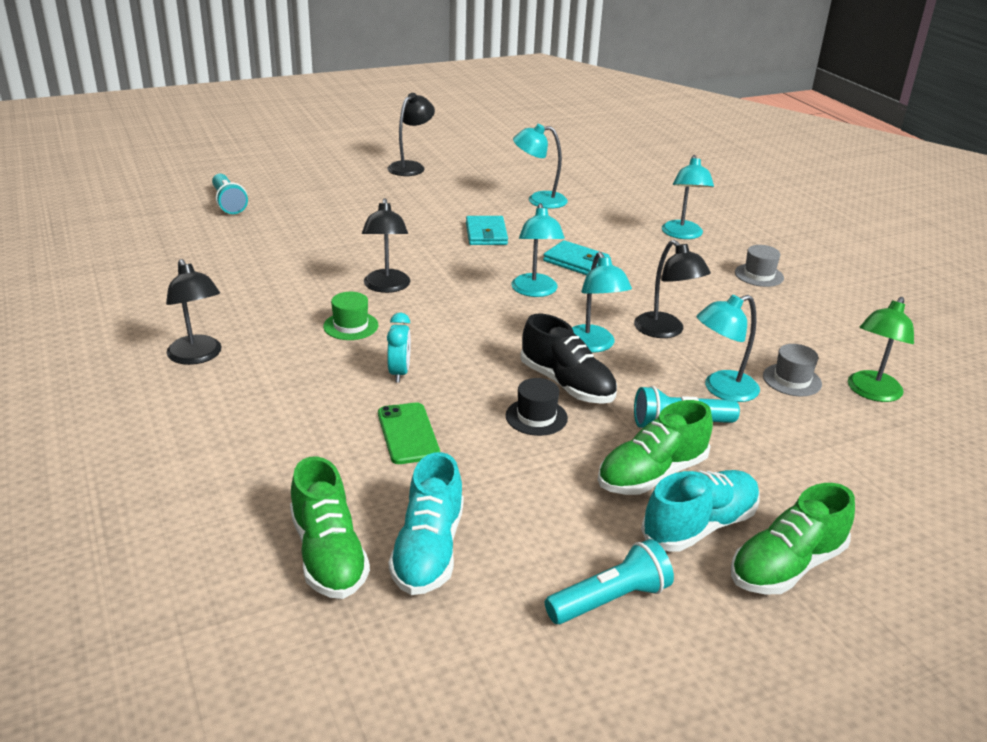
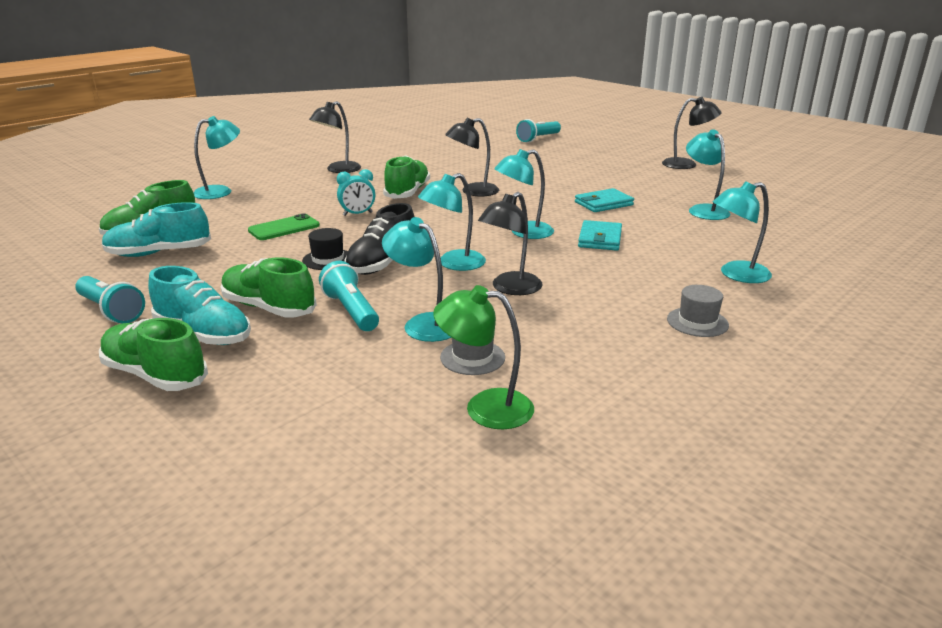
camera: 70 degrees right, 5 degrees down
green hat [323,292,378,340] -> green shoe [383,156,430,199]
none -> turquoise lamp [193,116,240,199]

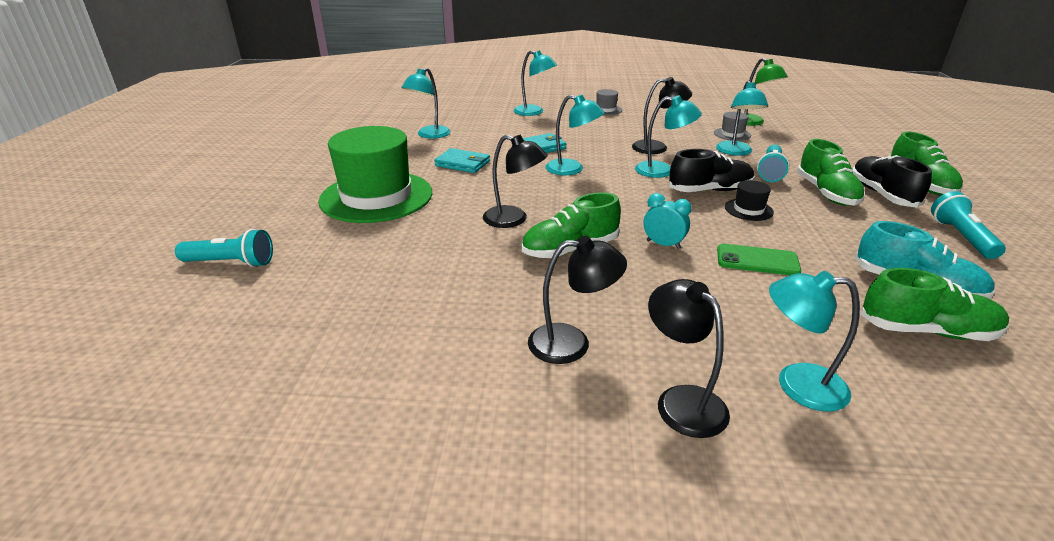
camera: 130 degrees left, 5 degrees up
turquoise shoe [148,266,251,345] -> black shoe [852,155,932,208]
black lamp [662,97,722,169] -> black lamp moved to [648,279,730,438]
none -> green hat [318,126,432,223]

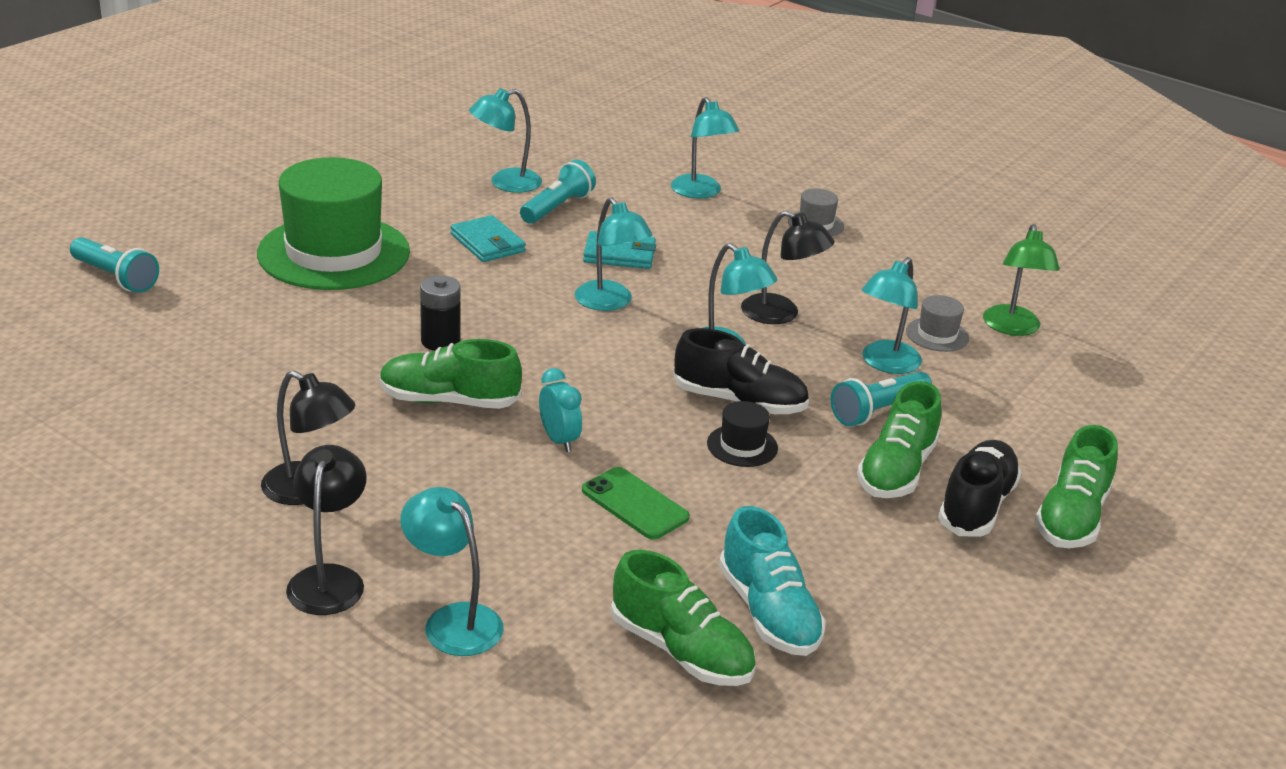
camera: 30 degrees right, 0 degrees up
black lamp [483,135,548,228] -> black battery [420,275,461,351]
turquoise flashlight [931,191,1006,259] -> turquoise flashlight moved to [520,160,596,224]

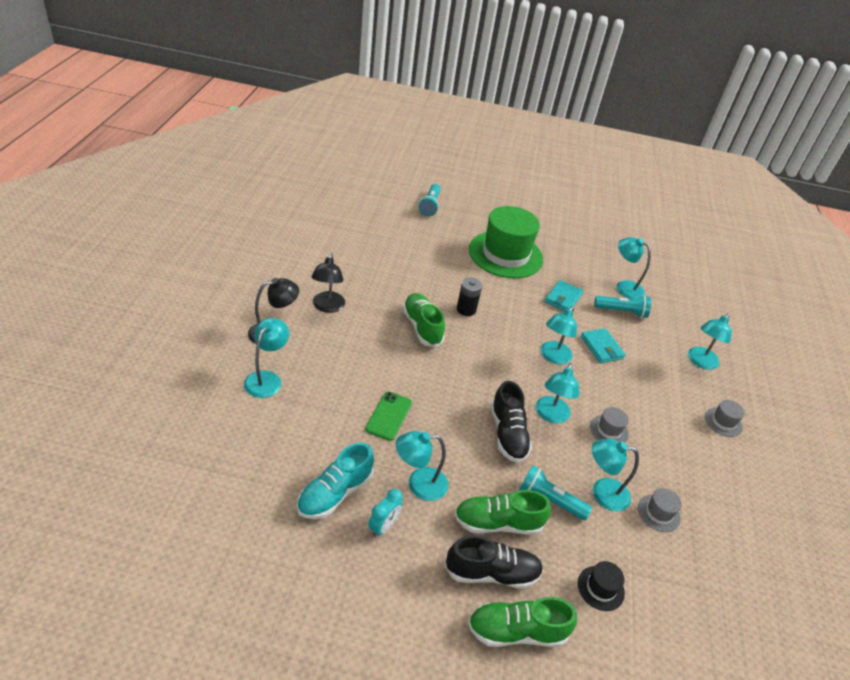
camera: 60 degrees right, 10 degrees up
turquoise clock [539,368,582,452] -> turquoise clock moved to [368,489,402,537]
green shoe [611,550,756,686] -> none
black hat [707,401,778,467] -> black hat moved to [578,561,625,611]
black lamp [741,211,835,324] -> grey hat [590,407,629,443]
green lamp [983,224,1060,336] -> none
none -> turquoise lamp [396,431,449,501]

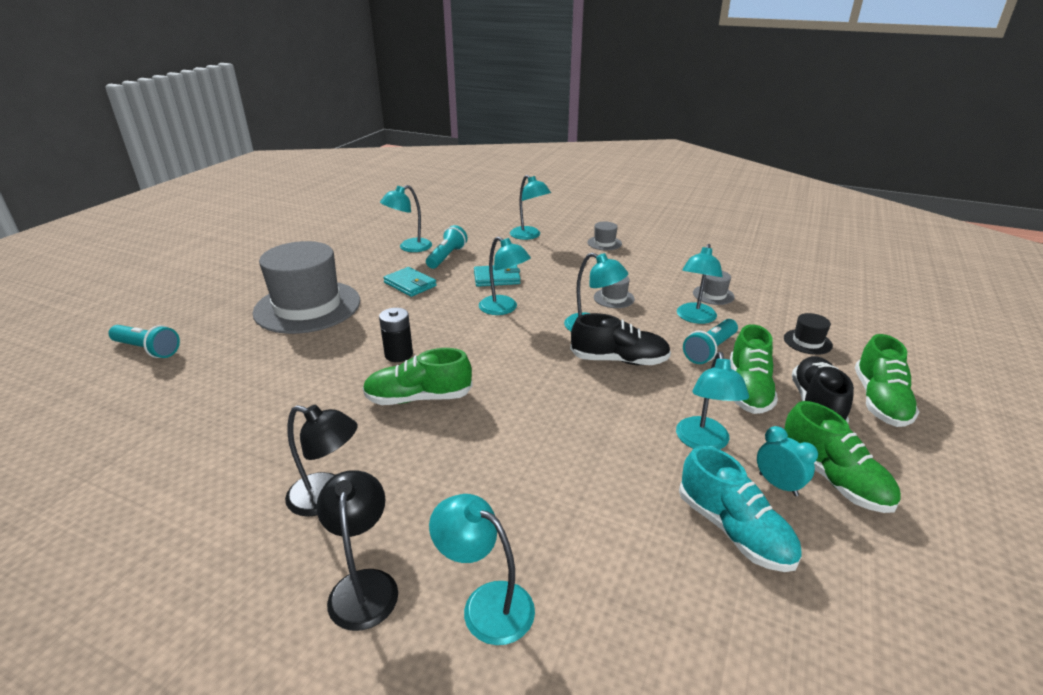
camera: 70 degrees left, 10 degrees down
green phone [365,392,412,441] -> none
green hat [469,206,543,278] -> grey hat [253,241,360,334]
none -> green shoe [784,401,901,513]

